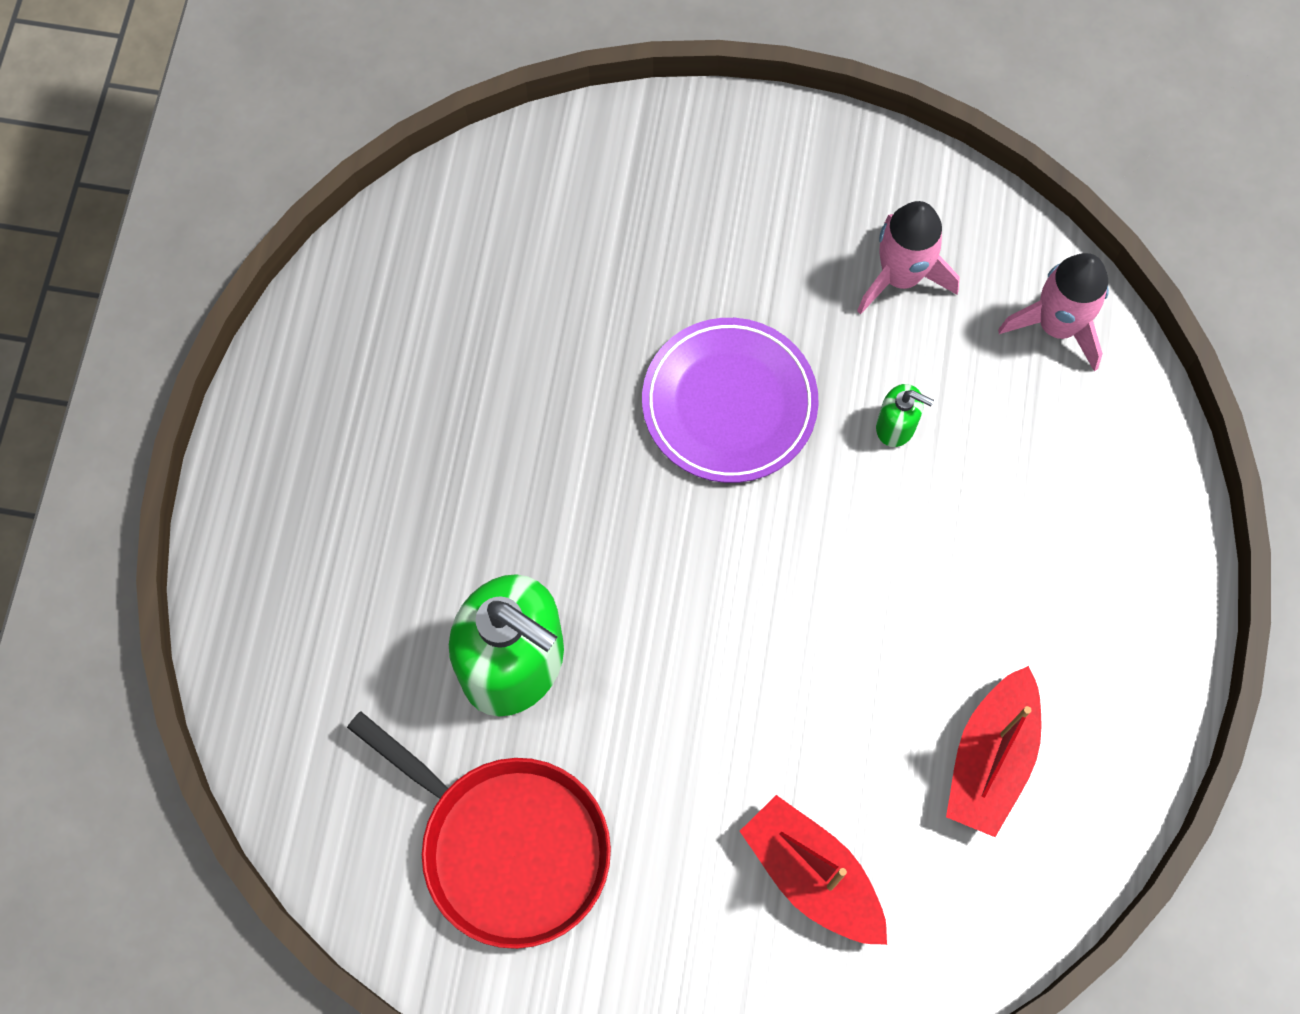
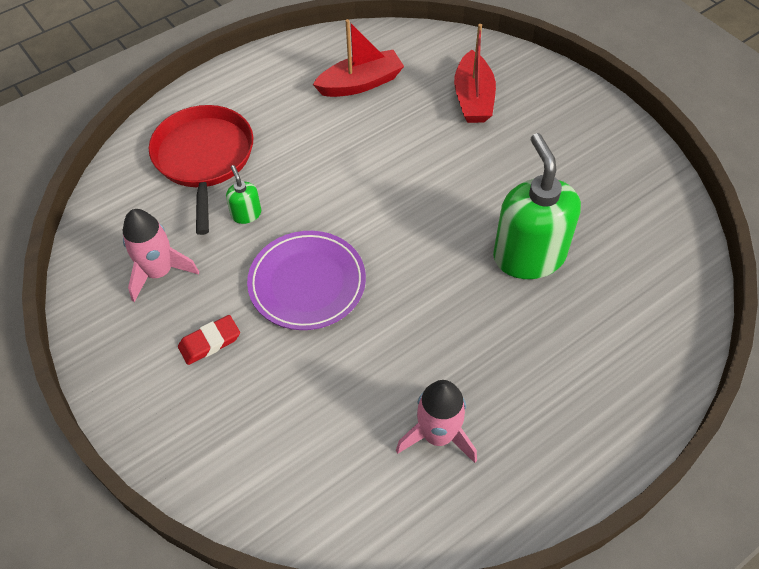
camera: 135 degrees left, 15 degrees down
red pan [347,711,611,949] -> red pan moved to [149,105,253,235]
pink rocket [998,253,1109,371] -> pink rocket moved to [396,380,477,463]
none -> red eraser [178,315,240,365]

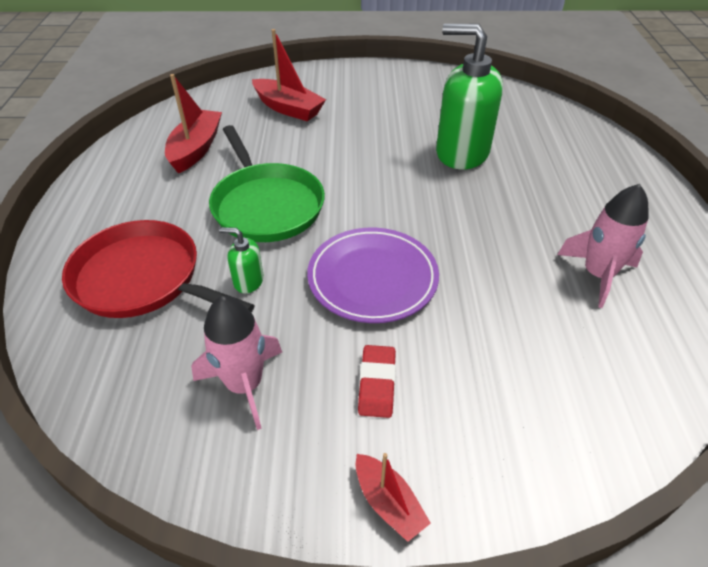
camera: 55 degrees left, 10 degrees down
none -> green pan [209,125,325,242]
none -> red boat [356,453,431,542]

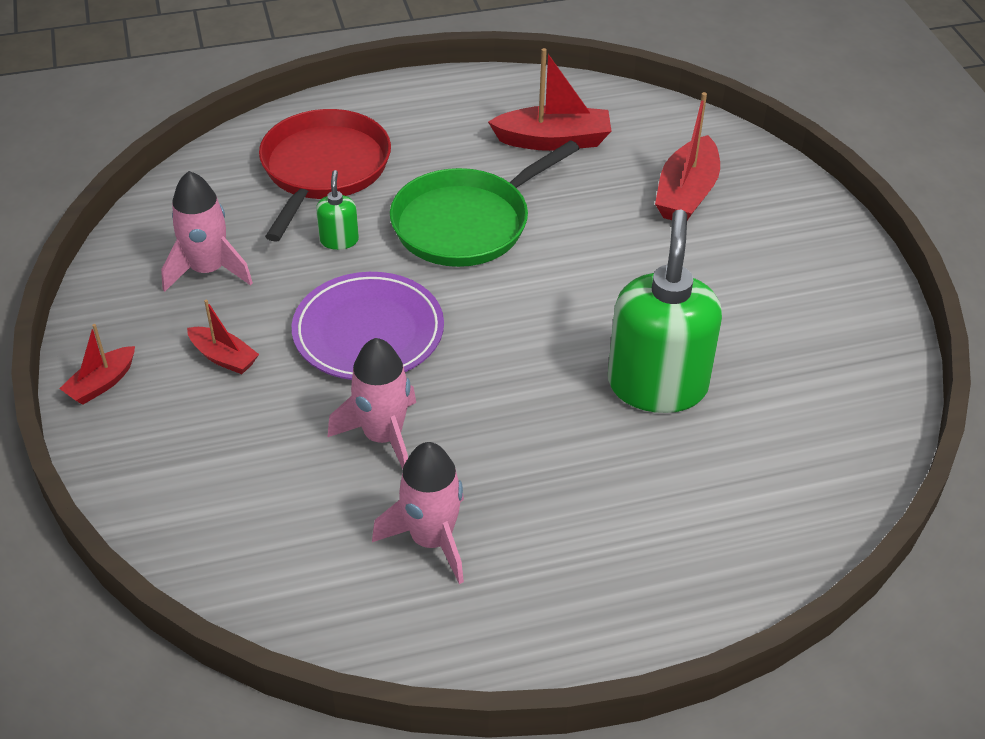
camera: 75 degrees right, 0 degrees up
red eraser [358,345,396,418] -> red boat [187,300,259,374]
none -> pink rocket [328,338,416,469]

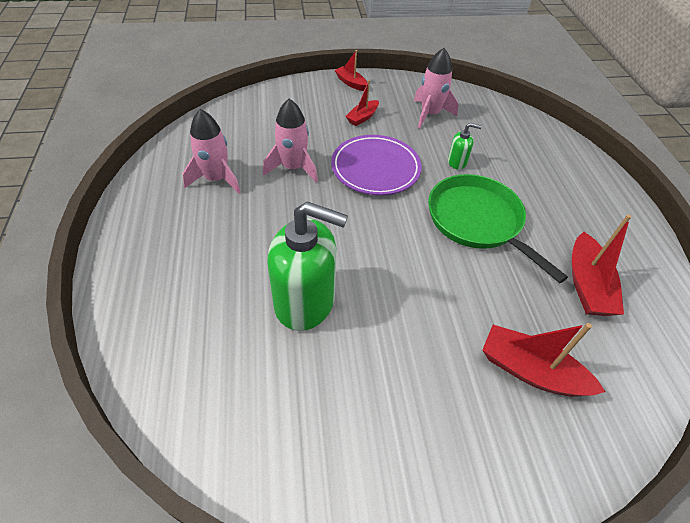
camera: 95 degrees right, 5 degrees up
red pan [259,109,391,242] -> none

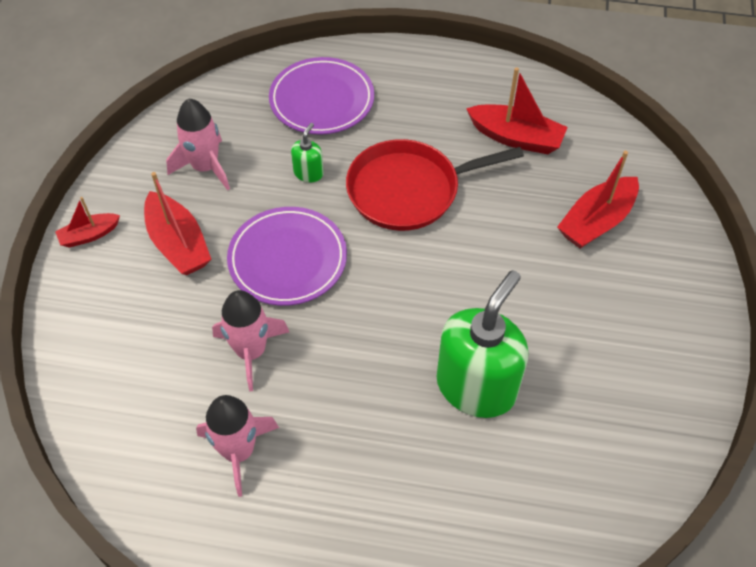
camera: 70 degrees left, 5 degrees up
red boat [346,80,379,126] -> red boat [144,172,211,275], size x1.70
green pan [428,174,568,283] -> red pan [346,139,524,231]
none -> purple plate [269,57,374,135]

